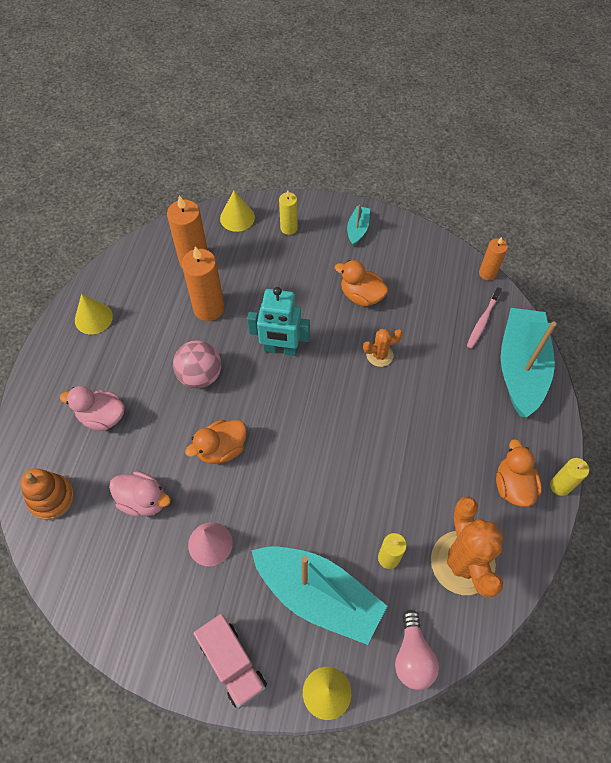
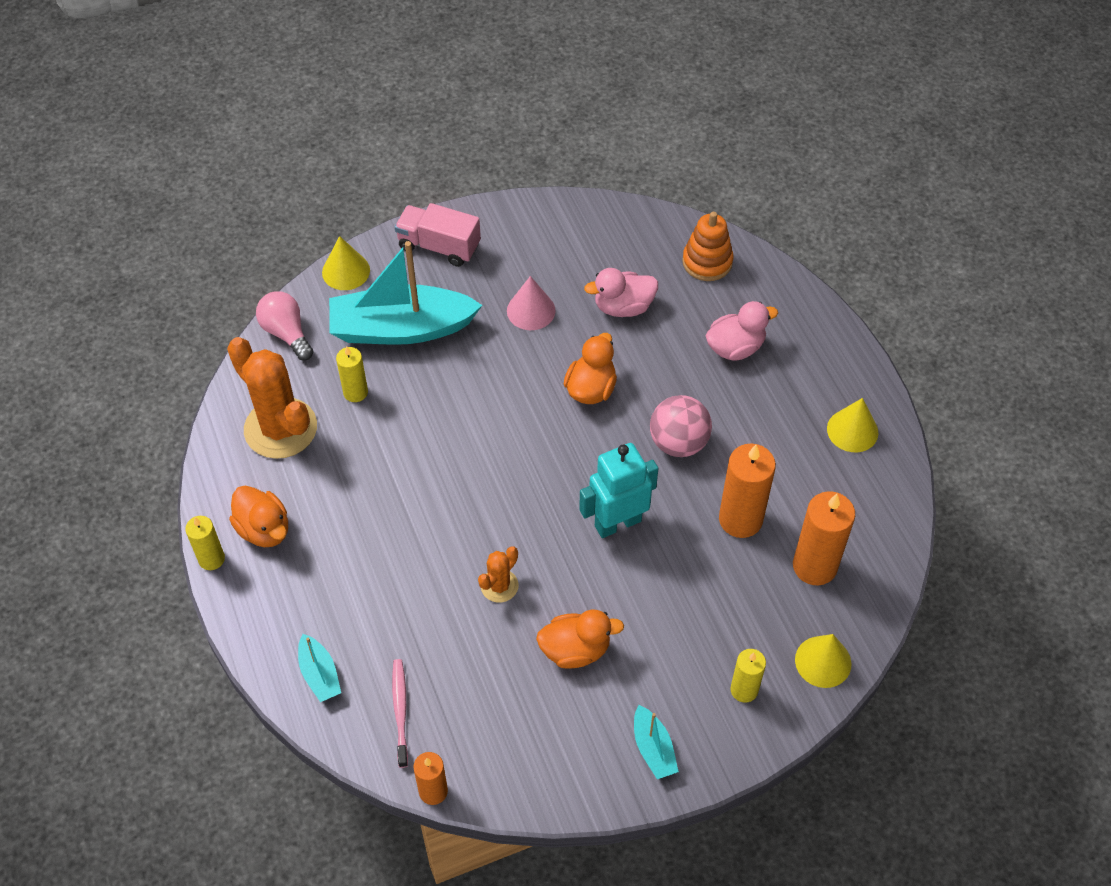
camera: 145 degrees right, 5 degrees down
turquoise boat [501,308,557,417] -> turquoise boat [298,634,341,702], size x0.44

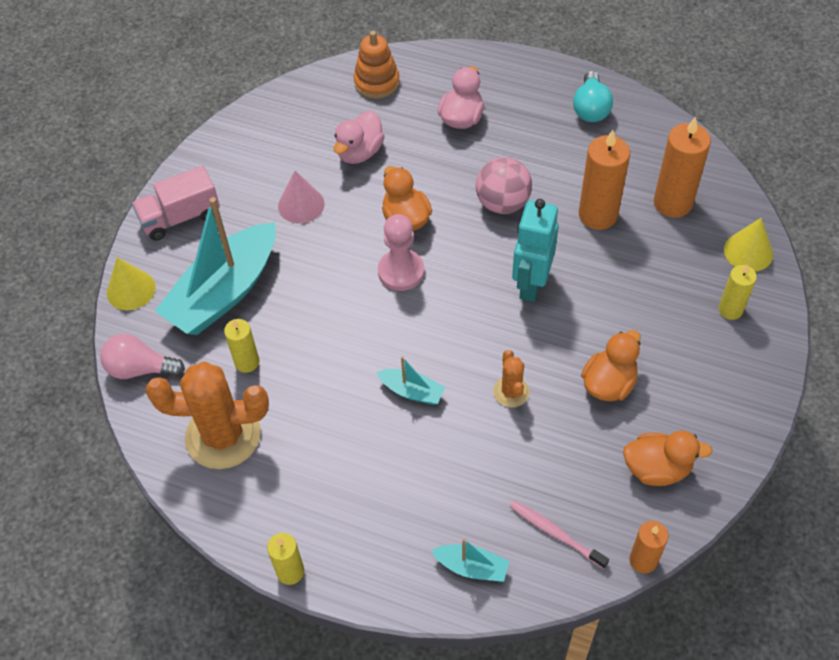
camera: 45 degrees left, 0 degrees up
orange duck [229,486,288,547] -> orange duck moved to [623,431,712,486]
turquoise boat [634,705,679,779] -> turquoise boat moved to [376,356,445,405]
yellow cone [827,398,879,452] -> turquoise light bulb [573,71,613,122]
none -> pink pawn [378,214,424,291]

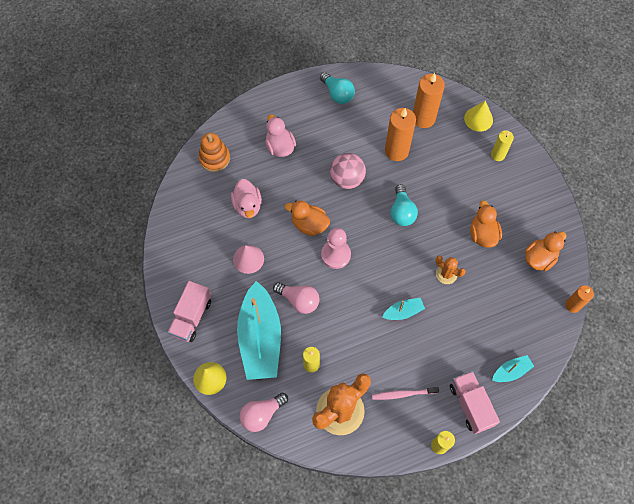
camera: 45 degrees left, 10 degrees up
pink toothbrush [509,500,609,569] -> pink toothbrush moved to [372,387,439,400]
turquoise robot [512,199,559,302] -> turquoise light bulb [390,184,418,226]
none -> pink light bulb [273,282,320,314]
none -> pink truck [450,371,500,434]

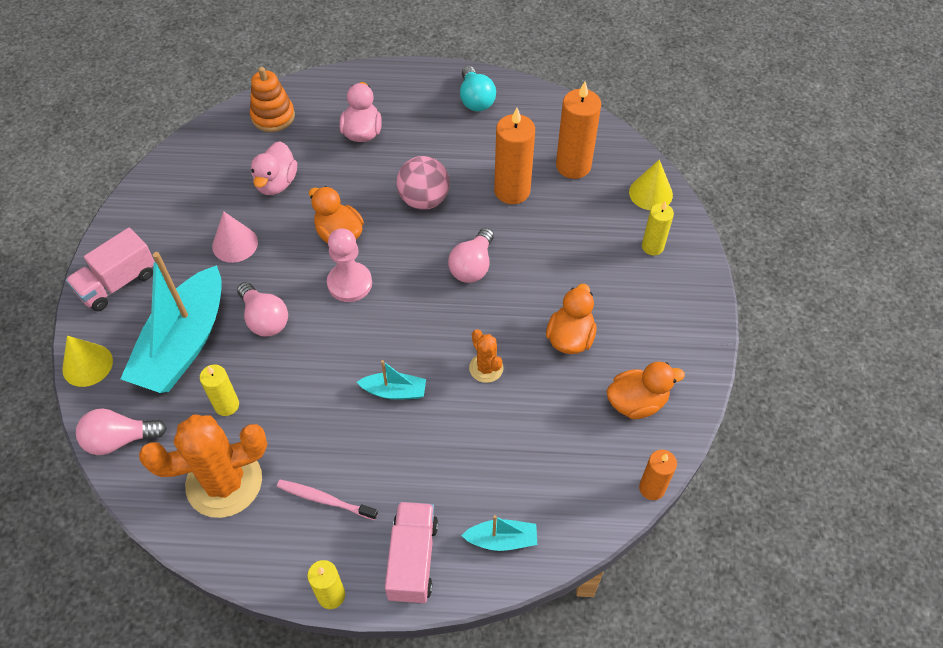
camera: 25 degrees right, 10 degrees down
turquoise light bulb [390,184,418,226] -> pink light bulb [448,228,494,283]

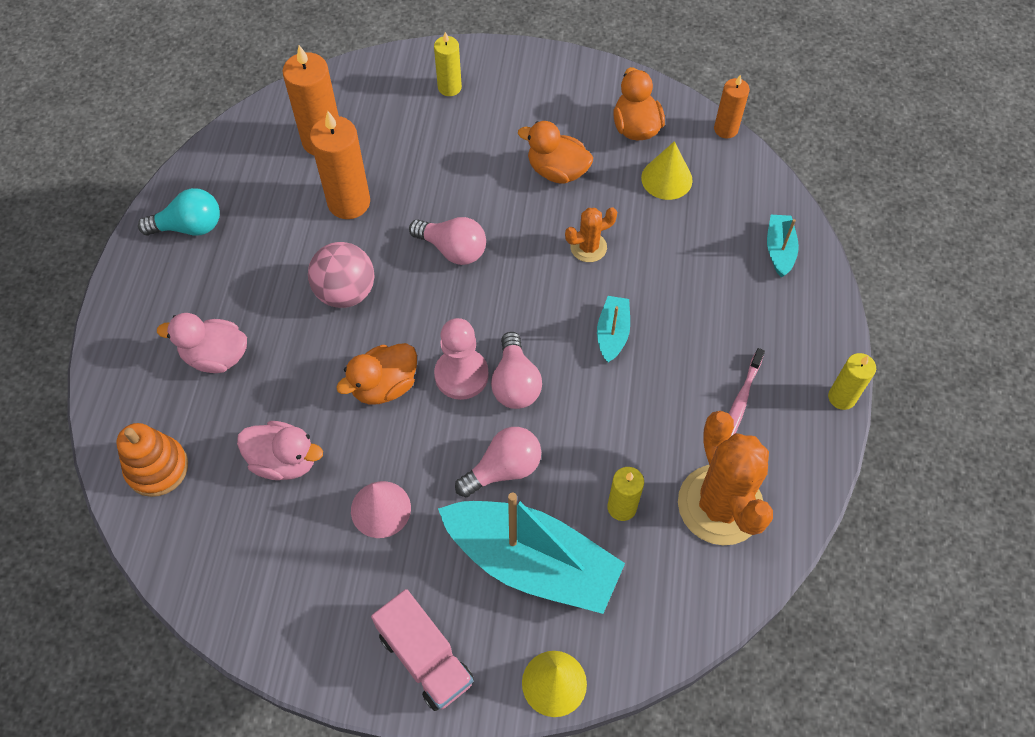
camera: 85 degrees left, 5 degrees up
pink light bulb [76,408,167,455] -> pink light bulb moved to [491,332,542,409]
pink truck [385,502,438,604] -> none
yellow cone [629,159,673,210] -> yellow cone moved to [641,141,692,200]

